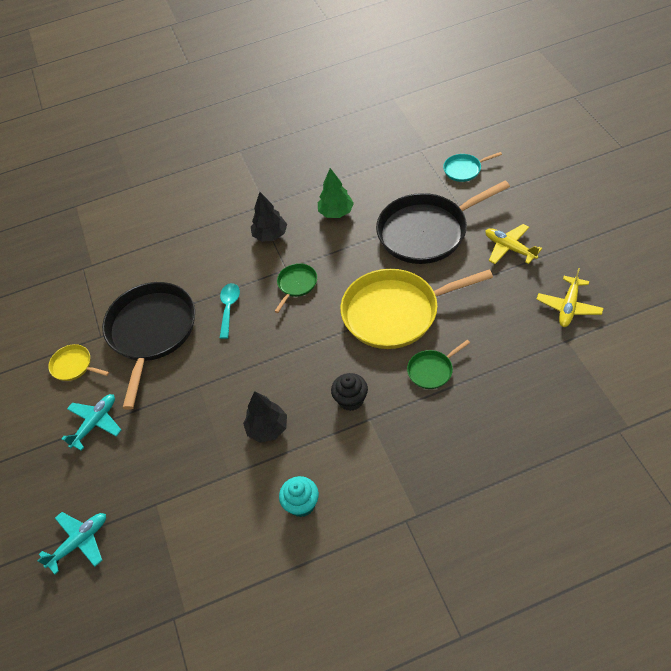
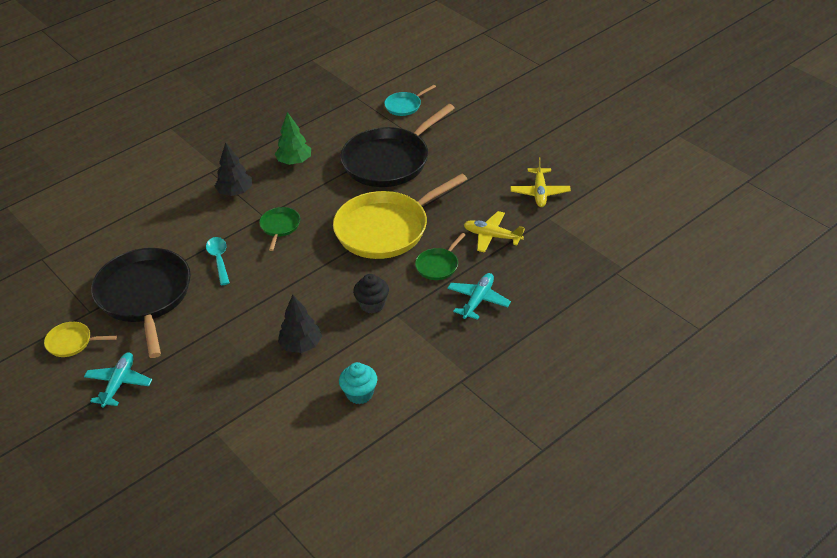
camera: 25 degrees left, 10 degrees down
turquoise plane [37,512,106,575] -> turquoise plane moved to [447,273,511,320]
yellow plane [485,224,542,264] -> yellow plane moved to [464,211,525,253]

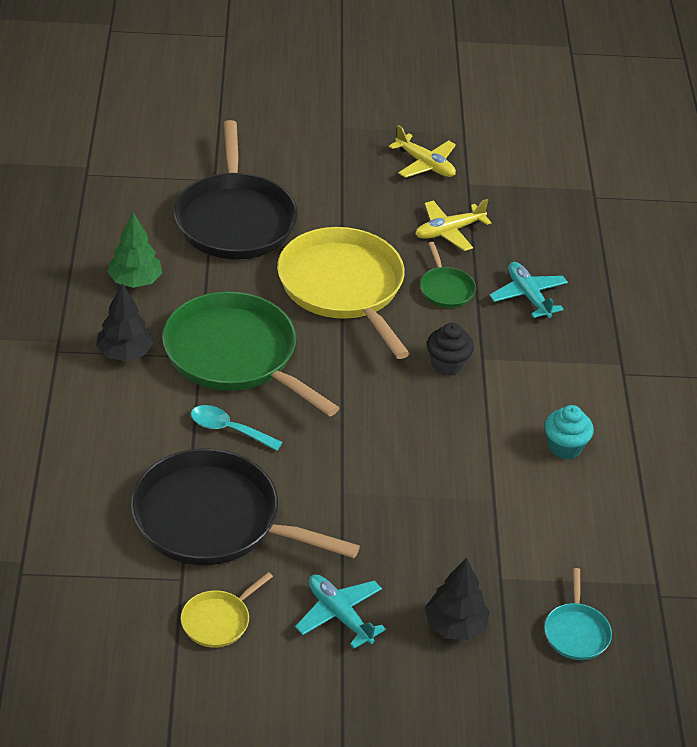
camera: 55 degrees left, 0 degrees up
green pan [259,207,300,251] -> green pan [162,292,339,417], size x2.25
black tree [278,295,322,353] -> black tree moved to [425,558,490,640]
yellow pan [333,174,467,259] -> yellow pan turned 150 degrees clockwise [277,227,410,359]
turquoise pan [384,85,436,116] -> turquoise pan moved to [544,568,612,660]

